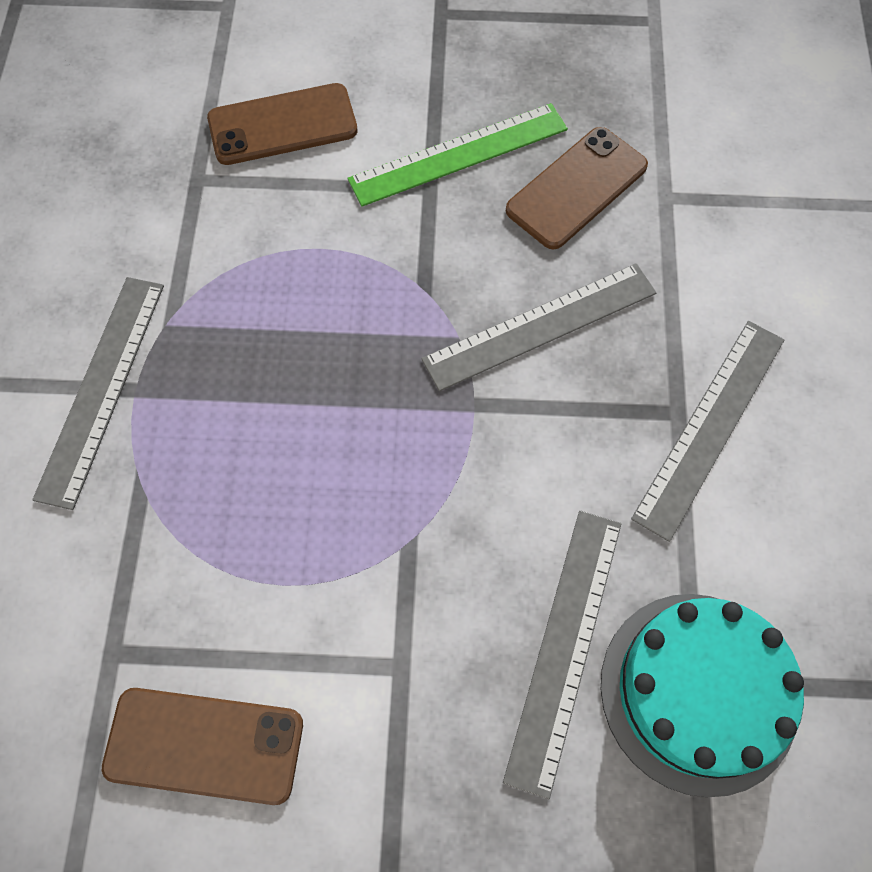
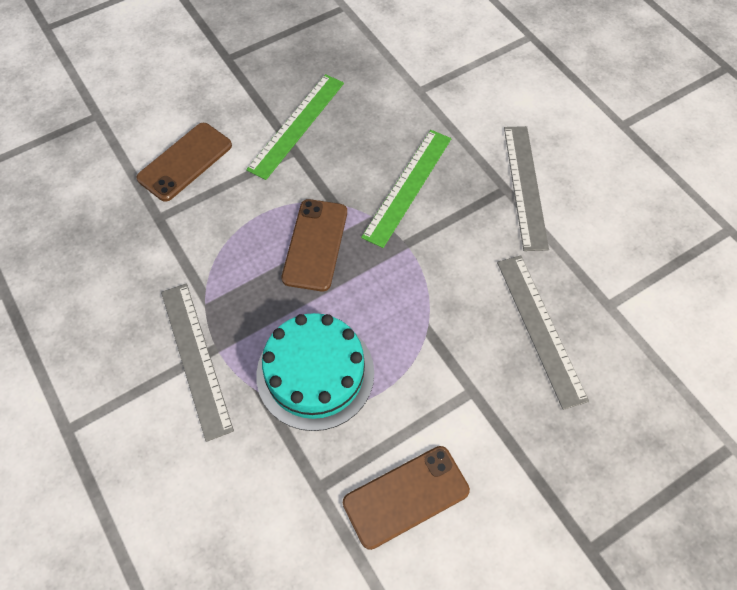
camera: 35 degrees left, 5 degrees down
grey ruler [421,263,656,391] -> green ruler [361,130,452,248]
brown phone [506,127,648,250] -> brown phone moved to [281,199,347,291]
turquoise cake [601,594,804,797] -> turquoise cake moved to [256,313,374,431]

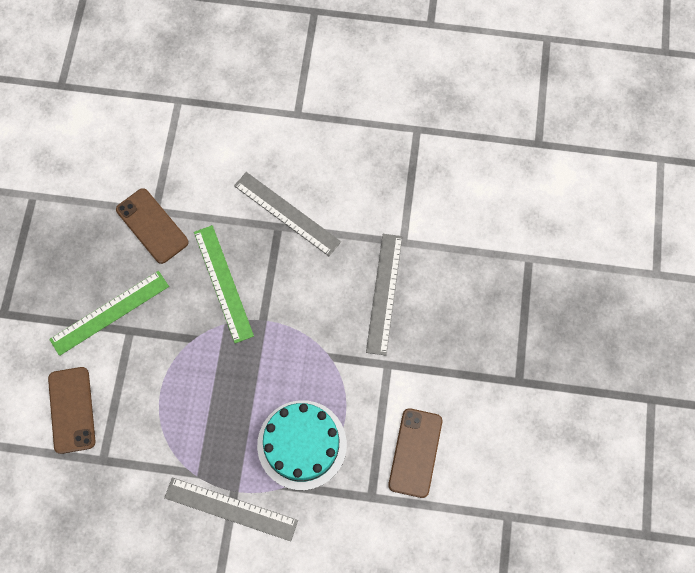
camera: 50 degrees left, 10 degrees up
green ruler [246,74,344,180] -> green ruler turned 75 degrees clockwise [49,271,169,356]
brown phone [281,199,347,291] -> brown phone moved to [116,188,189,264]
grey ruler [497,255,589,410] -> grey ruler turned 75 degrees clockwise [366,234,402,356]

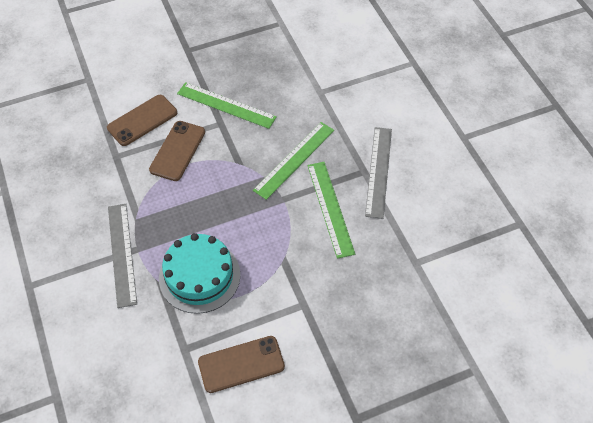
camera: 60 degrees right, 15 degrees down
brown phone [116,188,189,264] -> brown phone moved to [149,121,205,181]
grey ruler [366,234,402,356] -> none
none -> green ruler [307,162,355,259]

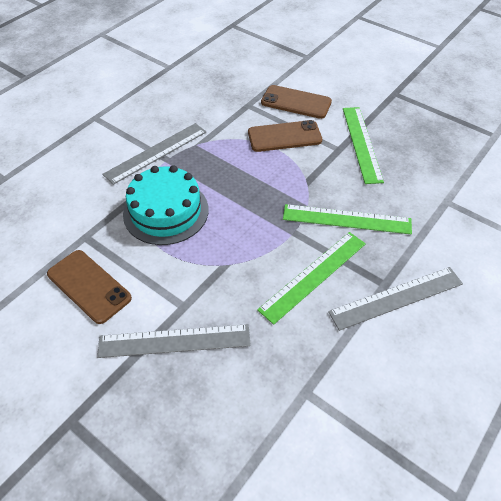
camera: 60 degrees right, 5 degrees down
none -> grey ruler [97,324,251,358]

